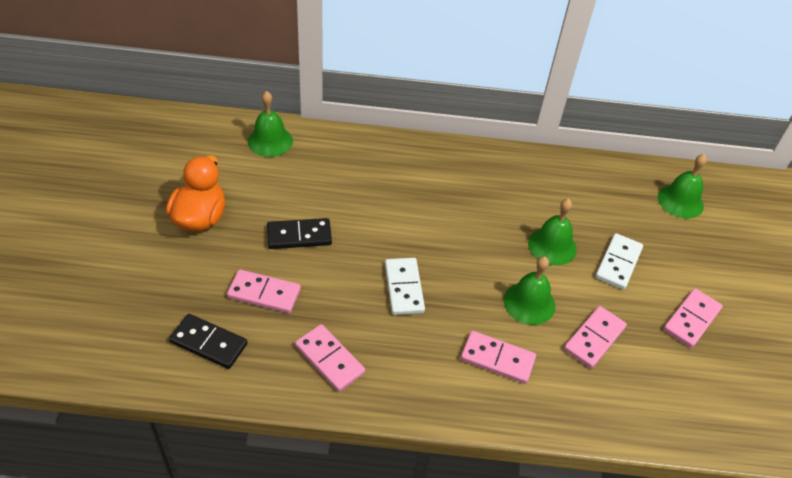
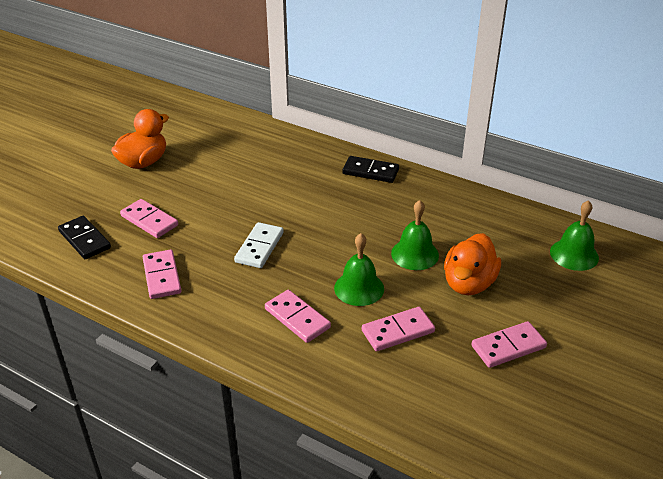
camera: 30 degrees right, 10 degrees down
green bell [248,91,293,157] -> none
black domino [267,218,332,249] -> black domino moved to [342,156,399,183]
white domino [595,233,643,290] -> orange duck [444,233,501,295]

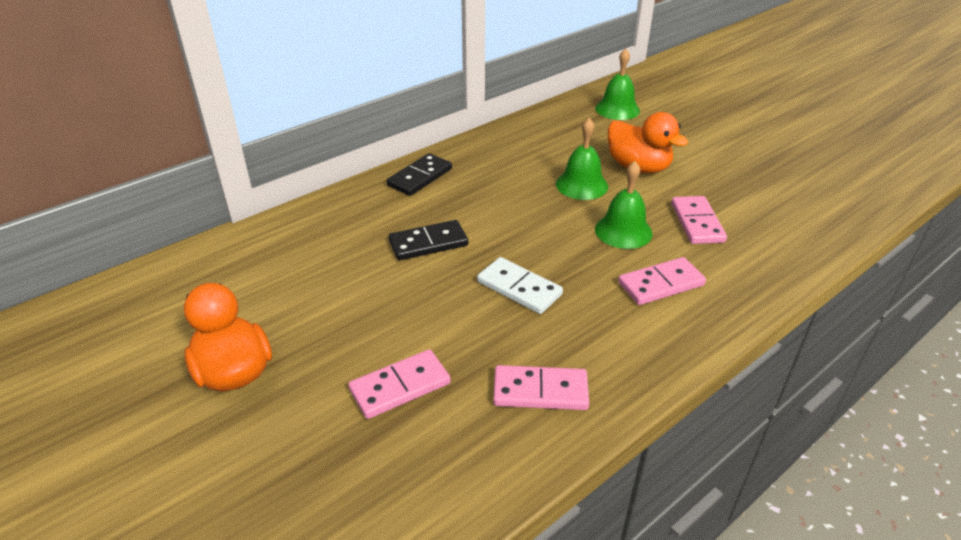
camera: 70 degrees left, 0 degrees up
black domino [58,216,111,259] -> black domino moved to [388,220,468,261]
pink domino [471,321,547,368] -> none

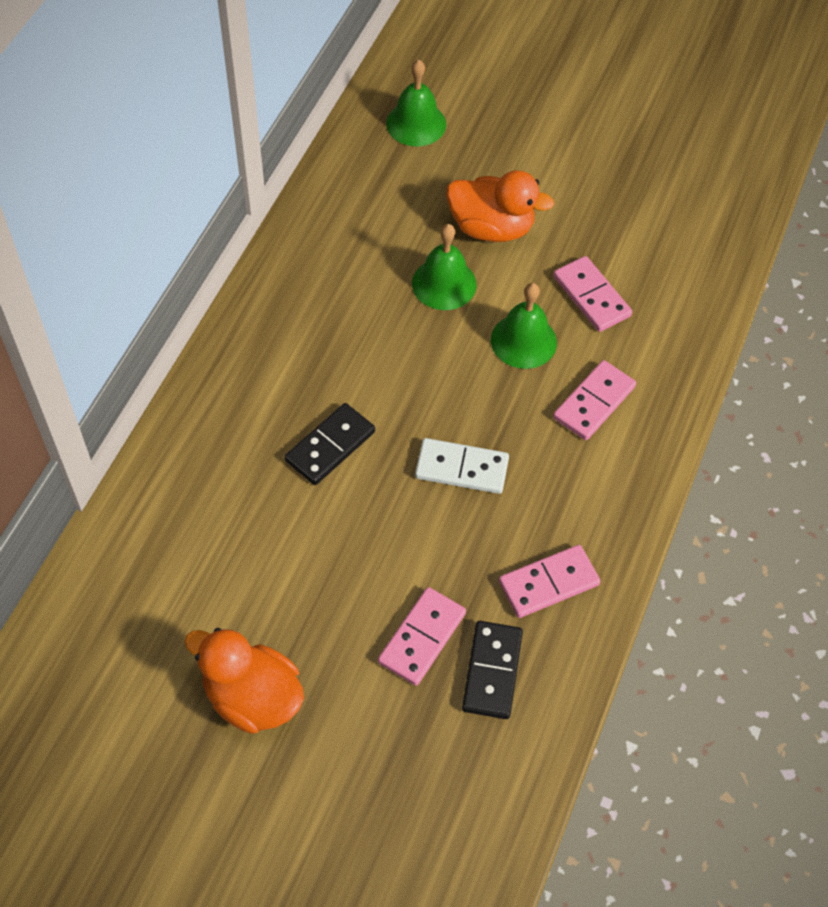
camera: 30 degrees left, 20 degrees up
black domino [386,153,452,196] -> black domino moved to [462,621,523,719]

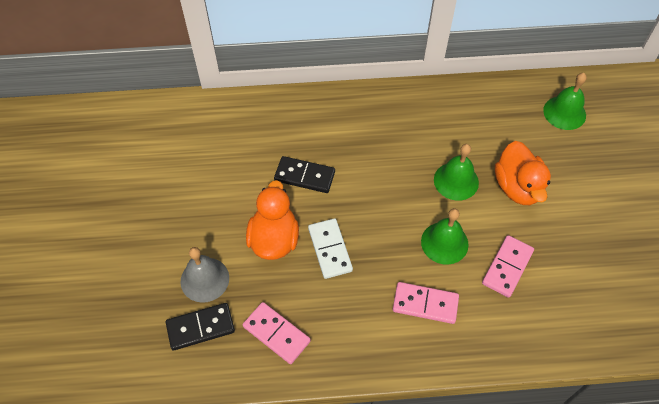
camera: 65 degrees right, 0 degrees up
orange duck [184,628,304,734] -> orange duck moved to [246,180,299,260]
pink domino [378,587,466,686] -> grey bell [181,247,229,303]

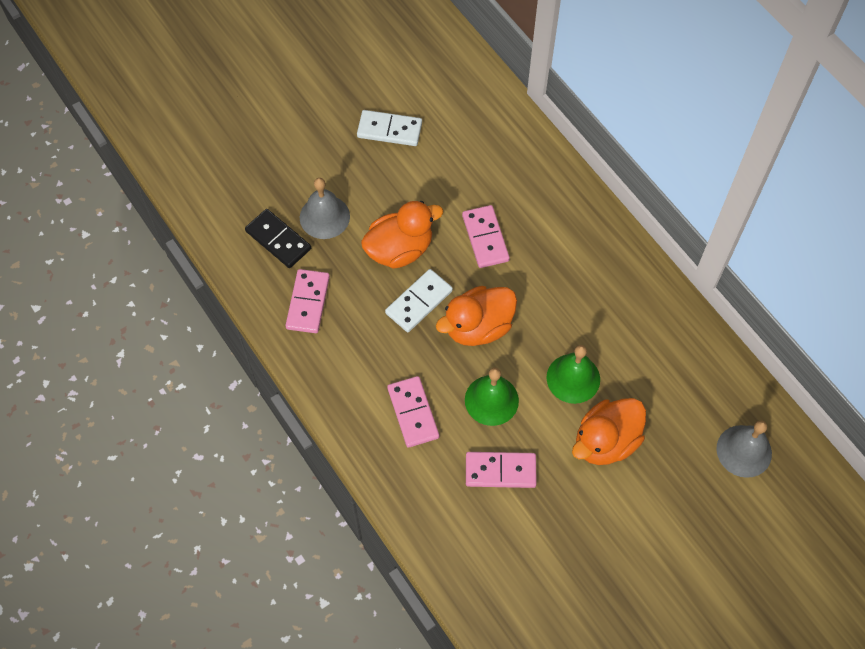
camera: 60 degrees right, 5 degrees up
black domino [274,156,335,193] -> pink domino [462,205,510,268]
green bell [543,73,587,130] -> grey bell [717,421,772,478]
none -> white domino [357,110,422,146]
none -> orange duck [436,286,517,346]

